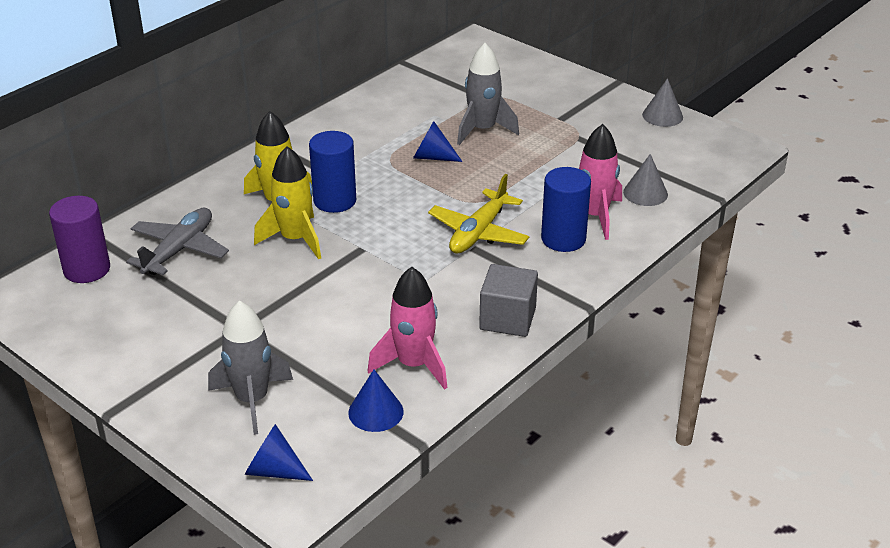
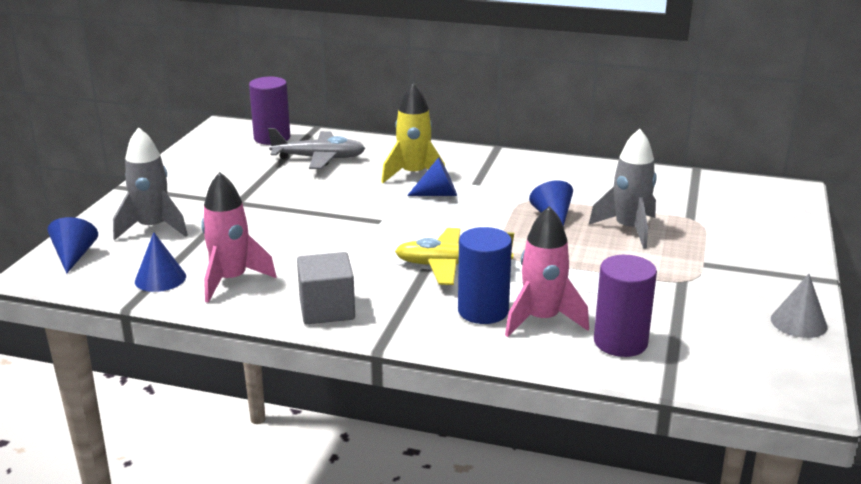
camera: 65 degrees right, 10 degrees down
yellow rocket [254,146,321,260] -> none
blue cylinder [309,131,356,213] -> blue cone [407,157,457,196]
grey cone [623,154,668,206] -> purple cylinder [594,255,657,357]

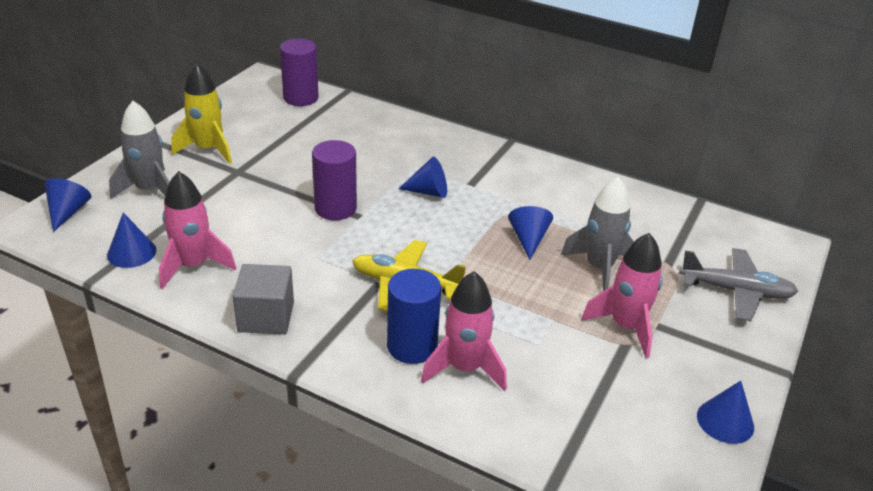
camera: 10 degrees right, 10 degrees up
grey plane [268,128,366,169] -> grey plane moved to [679,248,798,321]
yellow rocket [381,82,445,183] -> yellow rocket moved to [171,63,232,164]
purple cylinder [594,255,657,357] -> purple cylinder moved to [312,140,357,220]
grey cone [771,274,827,338] -> blue cone [697,381,754,444]
none -> pink rocket [581,233,662,358]

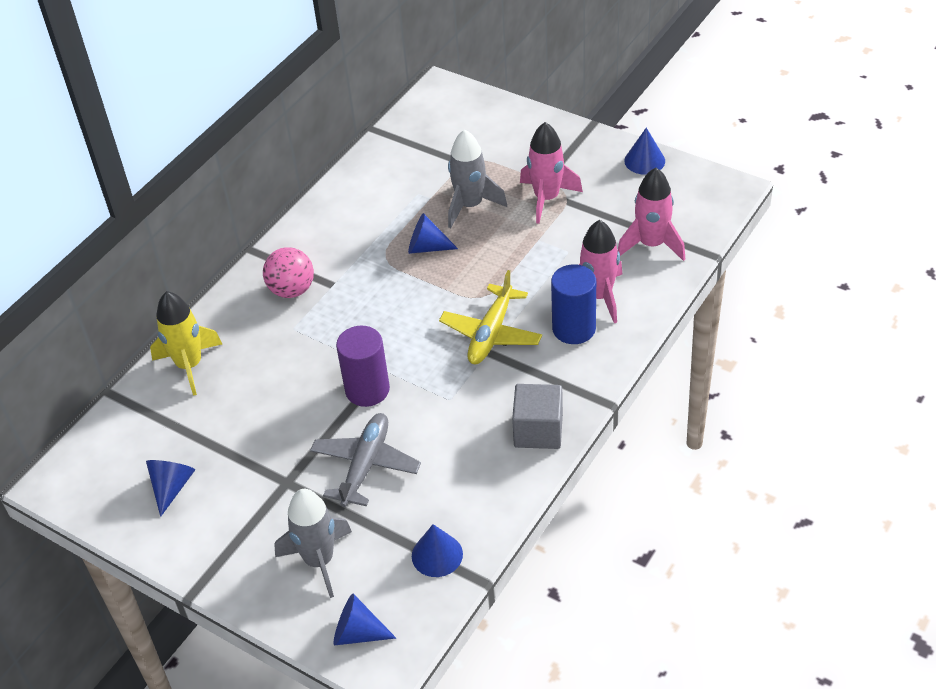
camera: 80 degrees left, 10 degrees up
pink rocket [159,171,236,289] -> pink rocket moved to [618,168,685,261]
yellow rocket [171,63,232,164] -> yellow rocket moved to [150,291,222,396]
purple cylinder [280,39,319,106] -> none
blue cone [399,157,447,198] -> blue cone moved to [146,460,195,517]
grey plane [679,248,798,321] -> grey plane moved to [310,413,421,507]
none -> pink ball [263,247,314,298]

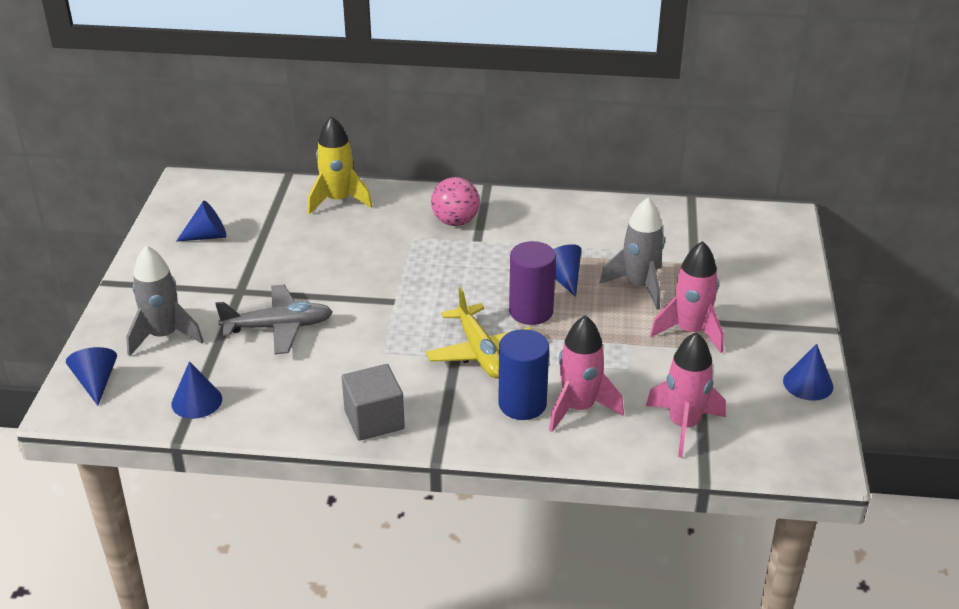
camera: 60 degrees right, 10 degrees down
purple cylinder [336,326,390,407] -> purple cylinder moved to [509,241,556,325]
yellow plane [439,270,542,364] -> yellow plane turned 105 degrees counterclockwise [426,287,531,378]

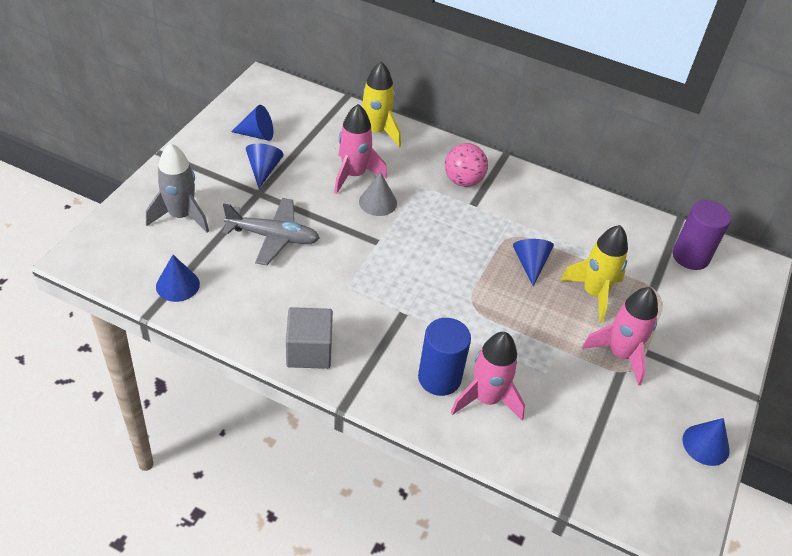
camera: 15 degrees right, 10 degrees up
blue cone [66,347,117,406] -> blue cone moved to [246,143,284,188]
yellow plane [426,287,531,378] -> none
purple cylinder [509,241,556,325] -> purple cylinder moved to [673,200,731,270]
grey rocket [600,198,665,310] -> yellow rocket [560,225,628,322]
pink rocket [646,332,726,458] -> pink rocket moved to [334,104,387,194]
none -> grey cone [359,172,397,216]

